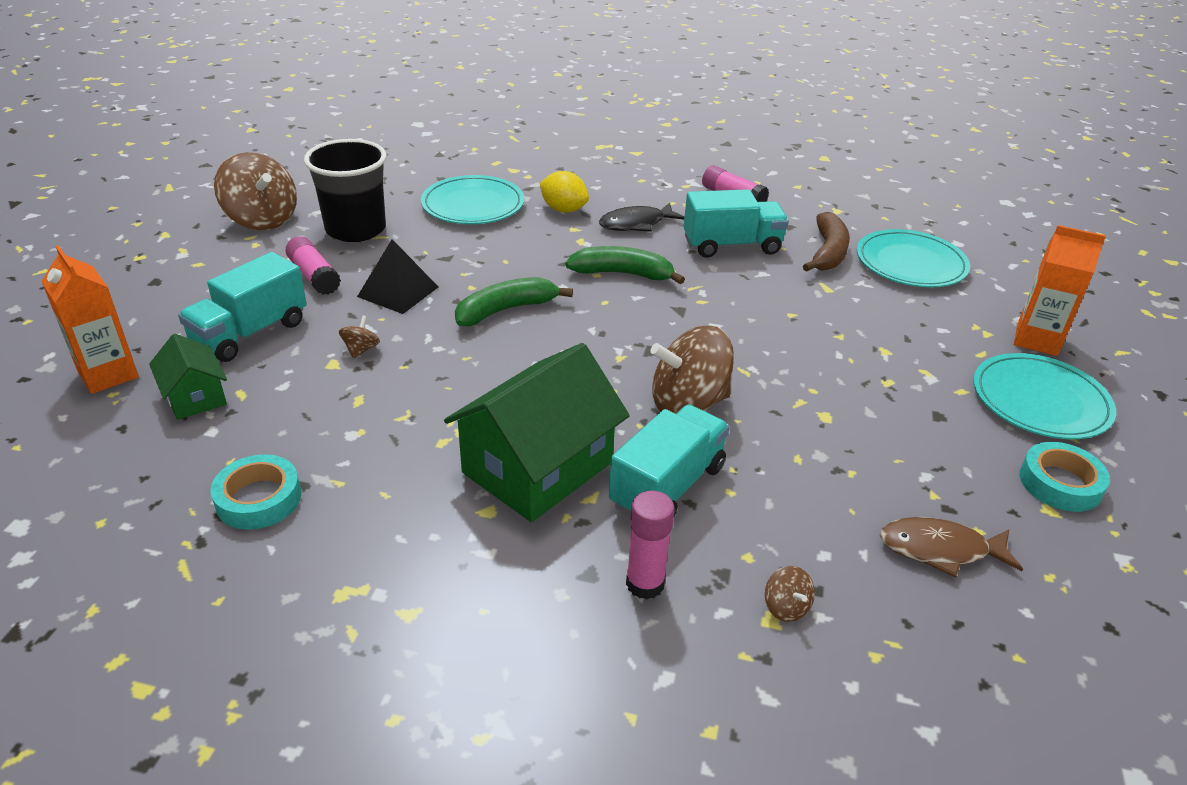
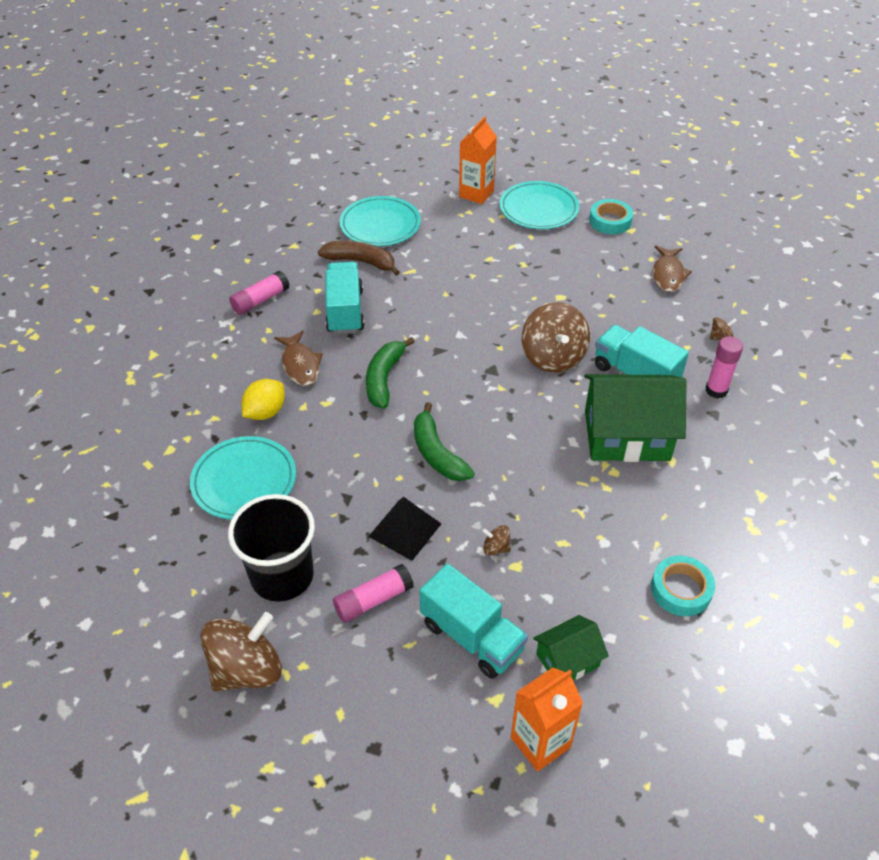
camera: 85 degrees left, 10 degrees up
green house [444,343,630,522] -> green house turned 45 degrees counterclockwise [585,374,687,462]
black fish [599,202,685,232] -> brown fish [274,330,323,386]

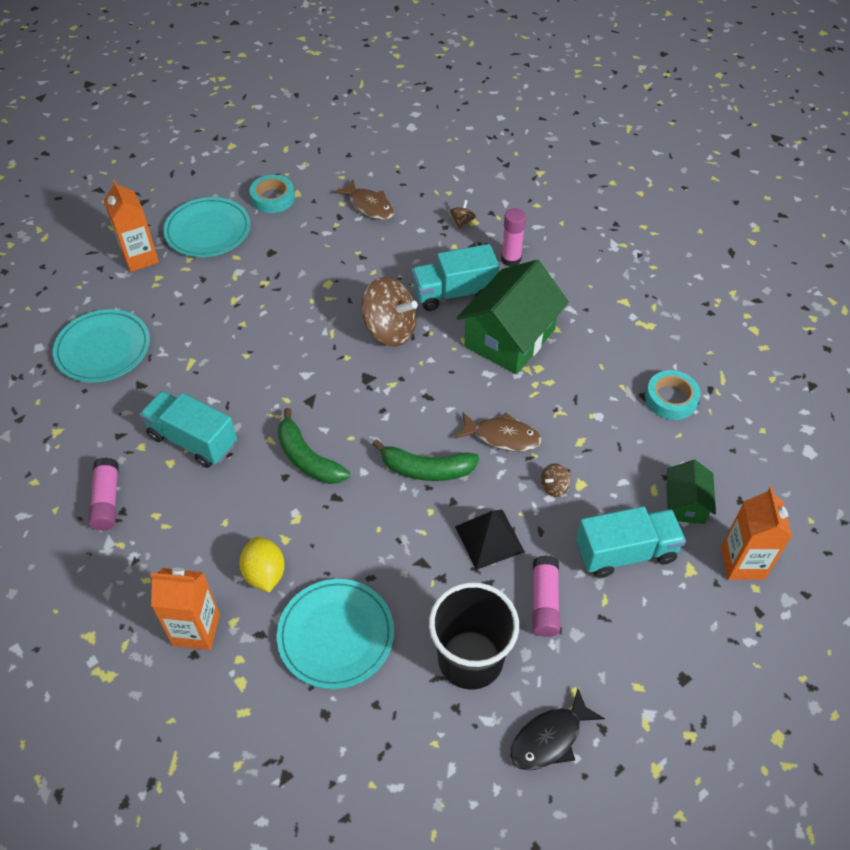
camera: 55 degrees left, 5 degrees up
brown spinning top [200,612,282,692] -> black fish [510,688,605,771]
brown fish [274,330,323,386] -> brown fish moved to [455,412,542,452]
brown banana [318,241,400,276] -> none
none -> orange carton [150,568,220,650]

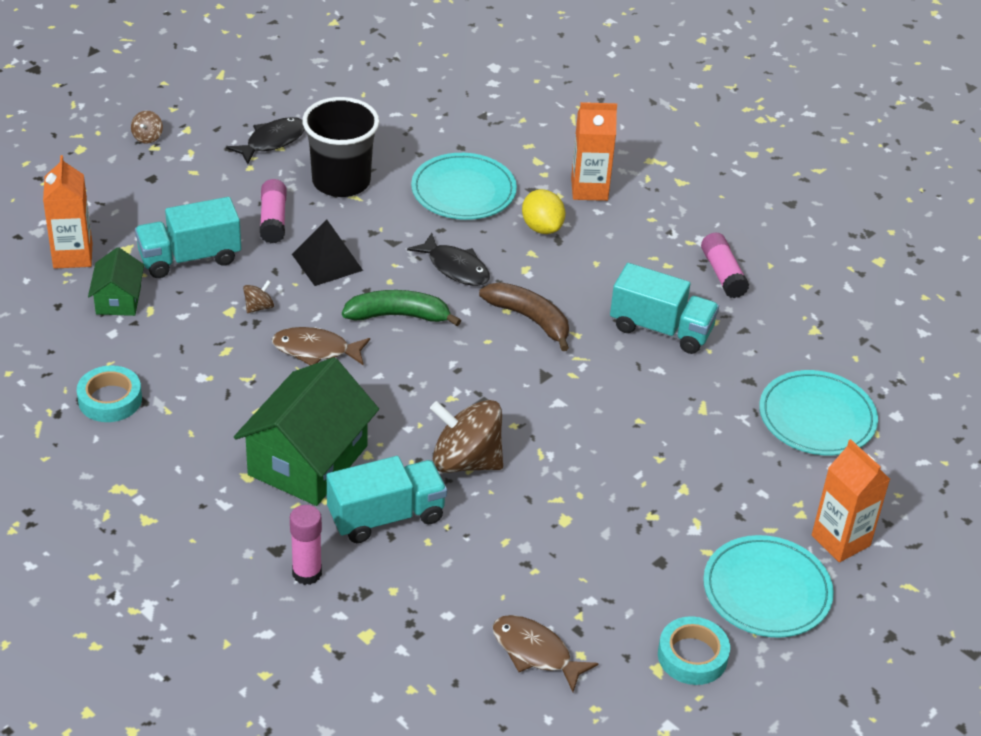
camera: 170 degrees right, 10 degrees down
green banana [277,408,350,484] -> brown banana [479,282,569,351]
brown spinning top [450,200,476,229] -> brown spinning top moved to [131,111,163,144]
none -> black fish [407,233,490,286]

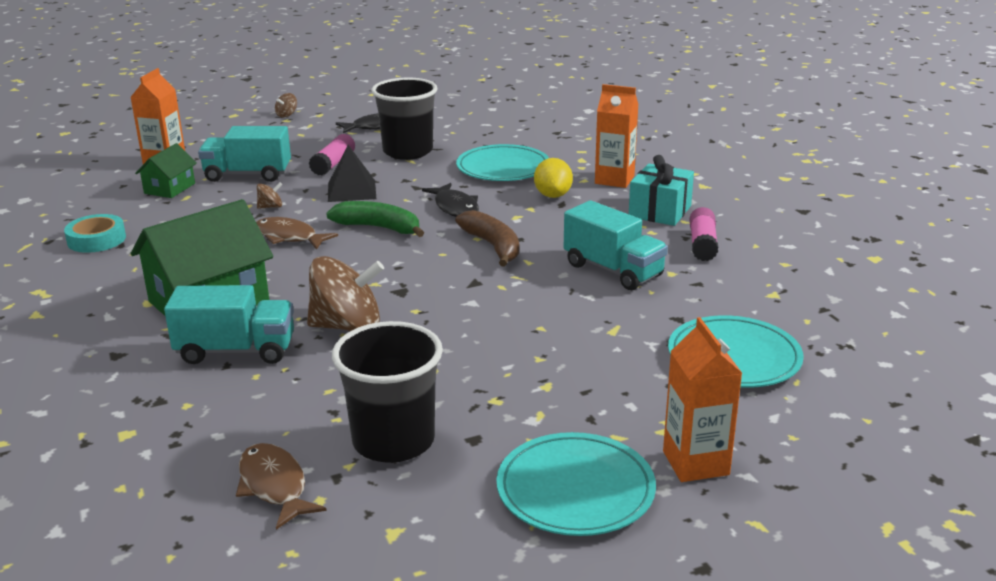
camera: 25 degrees right, 15 degrees down
pink glue stick [290,505,322,585] -> none
brown spinning top [430,400,503,473] -> brown spinning top turned 135 degrees clockwise [307,256,384,331]
turquoise tape [658,616,730,685] -> none
none -> black cup [332,321,443,463]
none -> turquoise gift [629,155,694,226]

